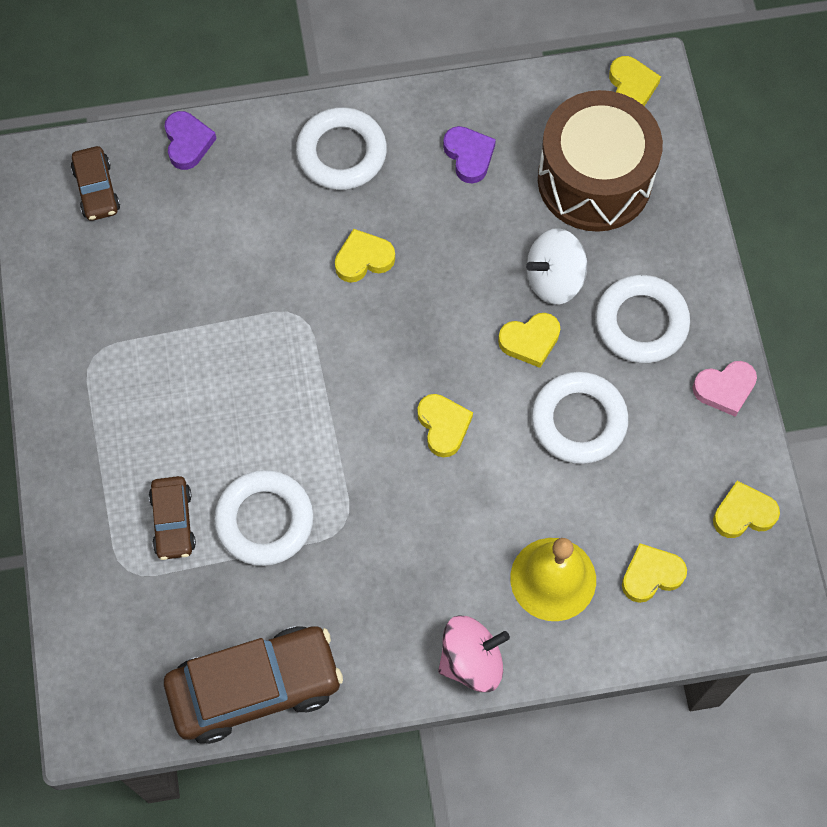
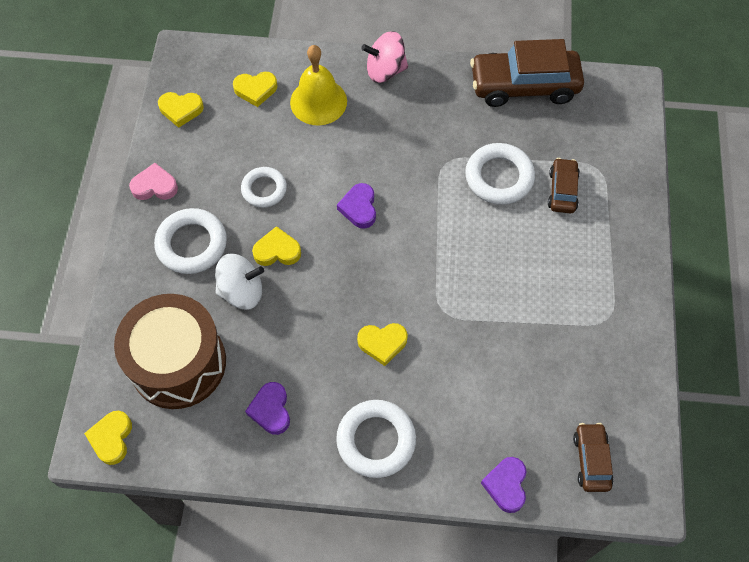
camera: 165 degrees left, 5 degrees down
yellow heart [417,394,473,457] -> purple heart [337,183,376,229]
white ring [531,372,629,464] -> white ring [241,167,287,208], size x0.66

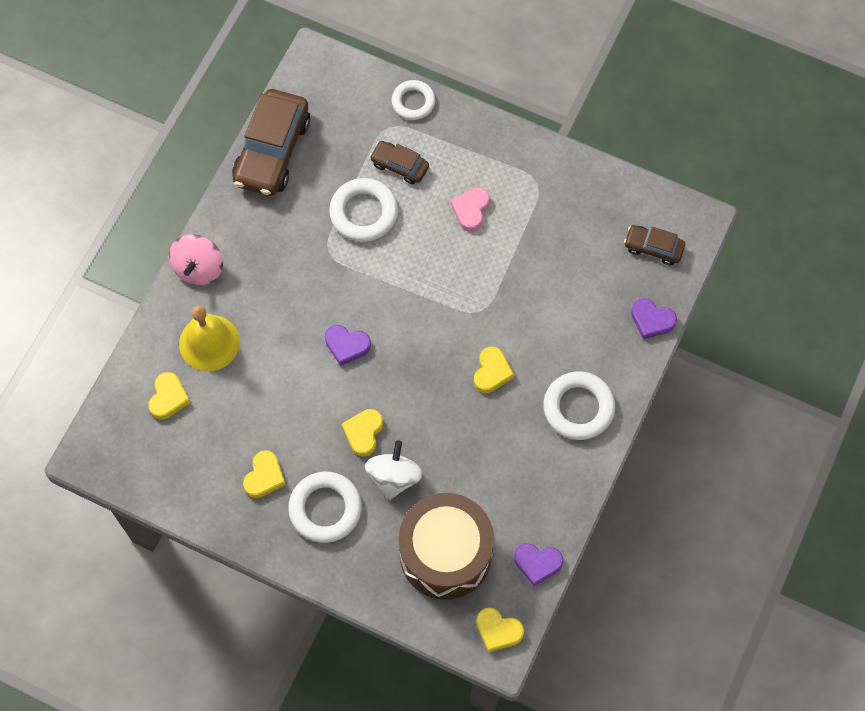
camera: 70 degrees left, 5 degrees up
pink heart [129,163,178,200] -> pink heart moved to [451,187,490,232]
yellow heart [158,92,204,128] -> yellow heart moved to [243,450,286,498]
white ring [241,167,287,208] -> white ring moved to [392,80,435,120]
purple heart [245,382,290,435] -> purple heart moved to [514,543,563,586]

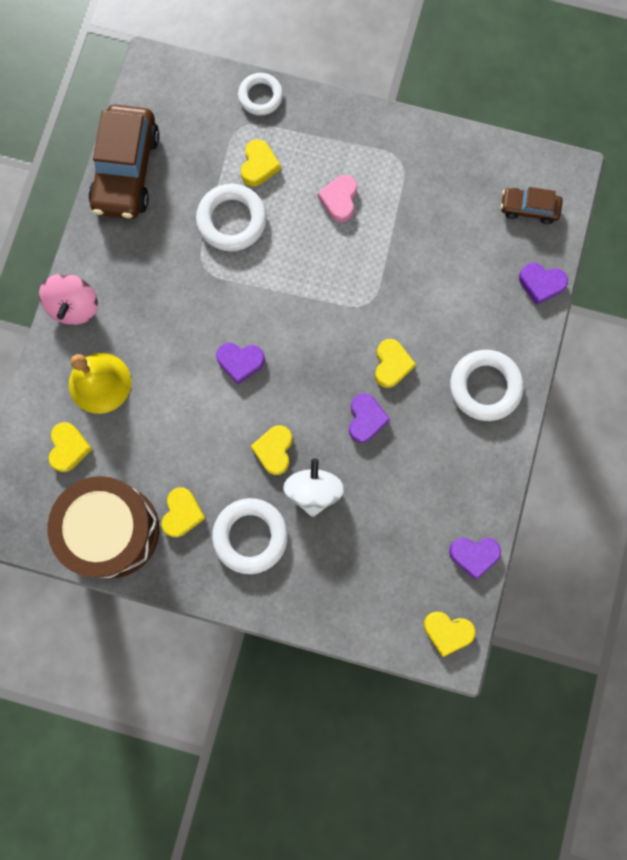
camera: 10 degrees left, 10 degrees up
brown car [370,141,429,184] -> yellow heart [241,139,281,186]
brown drum [398,493,494,600] -> brown drum moved to [47,476,159,579]
none -> purple heart [349,393,390,443]

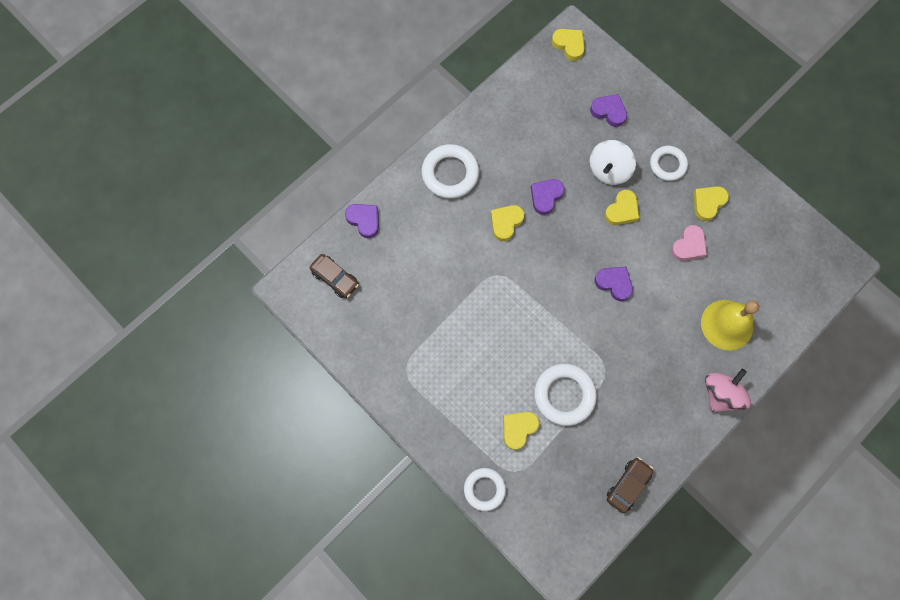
camera: 150 degrees left, 5 degrees down
brown drum [47,476,159,579] -> none
yellow heart [49,422,92,472] -> none
brown car [88,105,160,219] -> brown car [607,457,653,513], size x0.52
white ring [212,498,288,574] -> white ring [650,146,688,181], size x0.66
pink heart [318,175,357,222] -> pink heart moved to [671,225,707,261]
purple heart [449,538,501,580] -> purple heart moved to [590,94,627,127]

